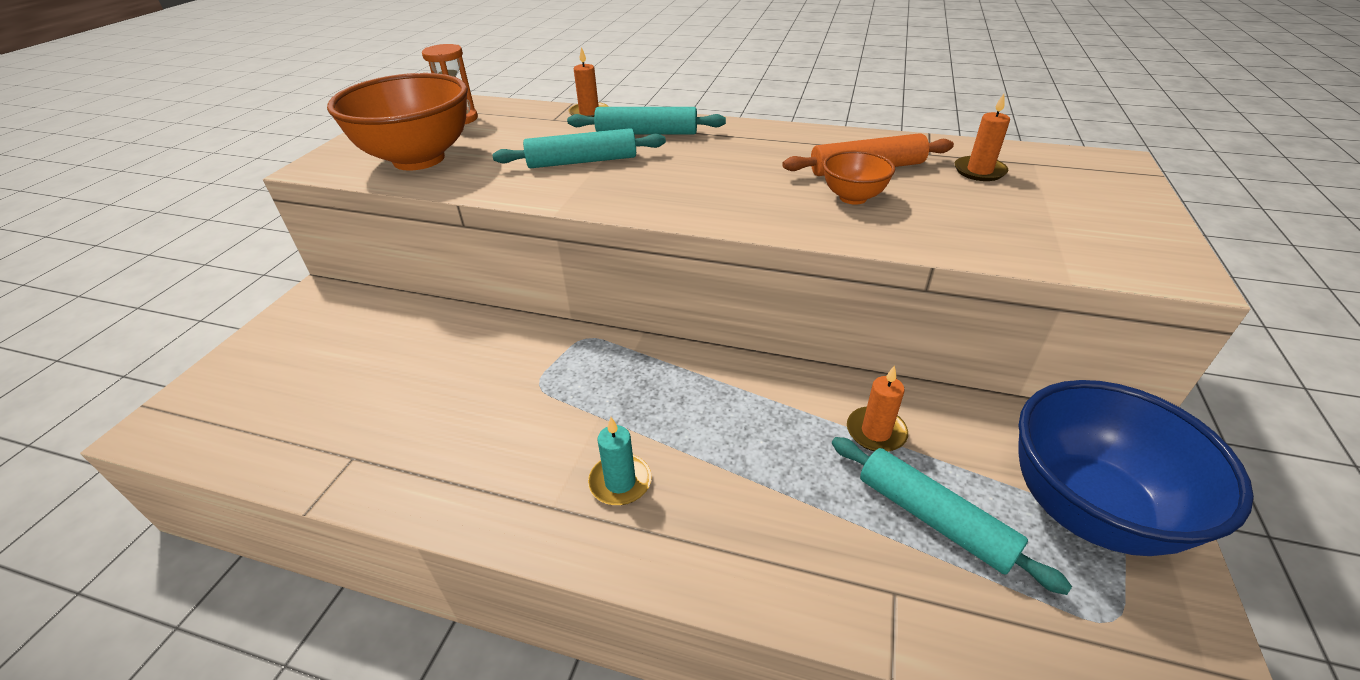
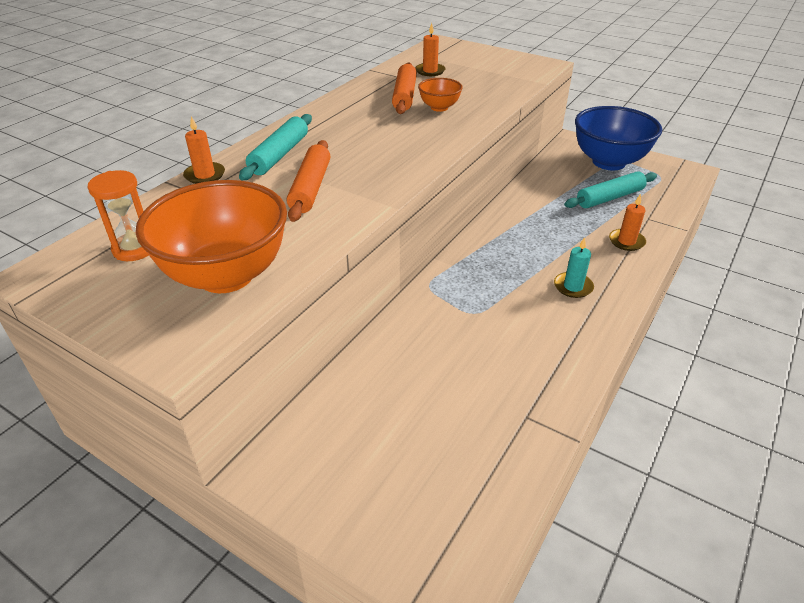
camera: 75 degrees left, 0 degrees up
turquoise rolling pin [492,128,666,168] -> orange rolling pin [287,140,330,222]
orange candle [847,365,908,452] -> orange candle moved to [609,194,646,251]

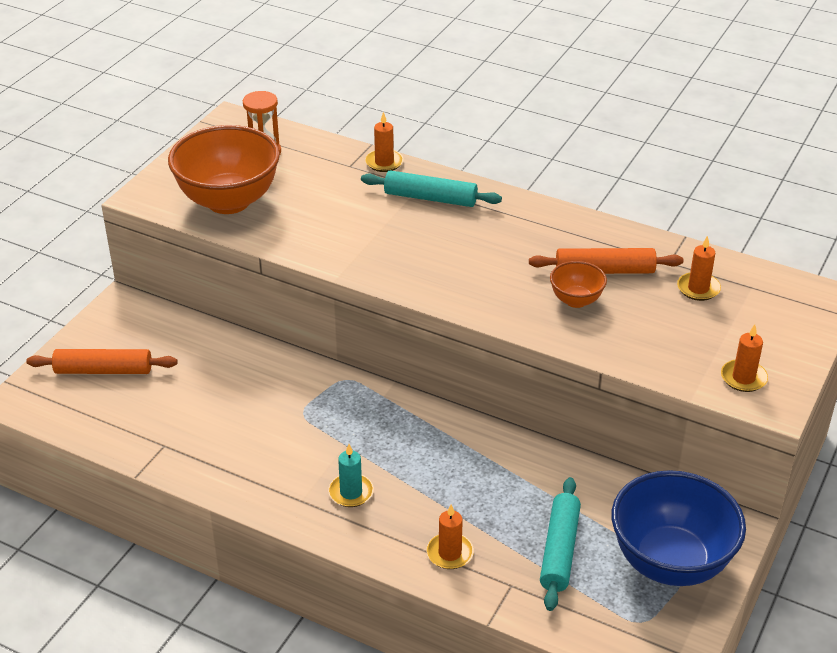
camera: 85 degrees right, 0 degrees up
orange rolling pin [287,140,330,222] -> orange rolling pin moved to [26,349,177,374]
turquoise rolling pin [564,171,657,208] -> turquoise rolling pin turned 45 degrees clockwise [540,477,581,611]
none -> orange candle [721,324,768,392]

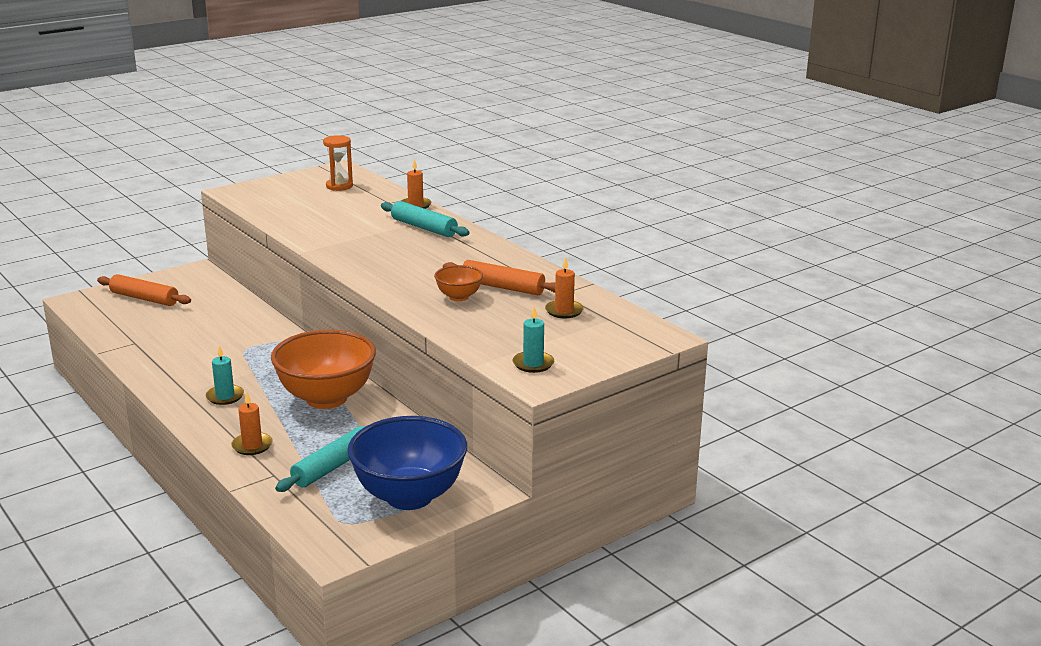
camera: 25 degrees right, 15 degrees down
orange bowl [168,125,280,214] -> orange bowl moved to [271,329,376,409]
orange candle [721,324,768,392] -> turquoise candle [512,306,554,373]

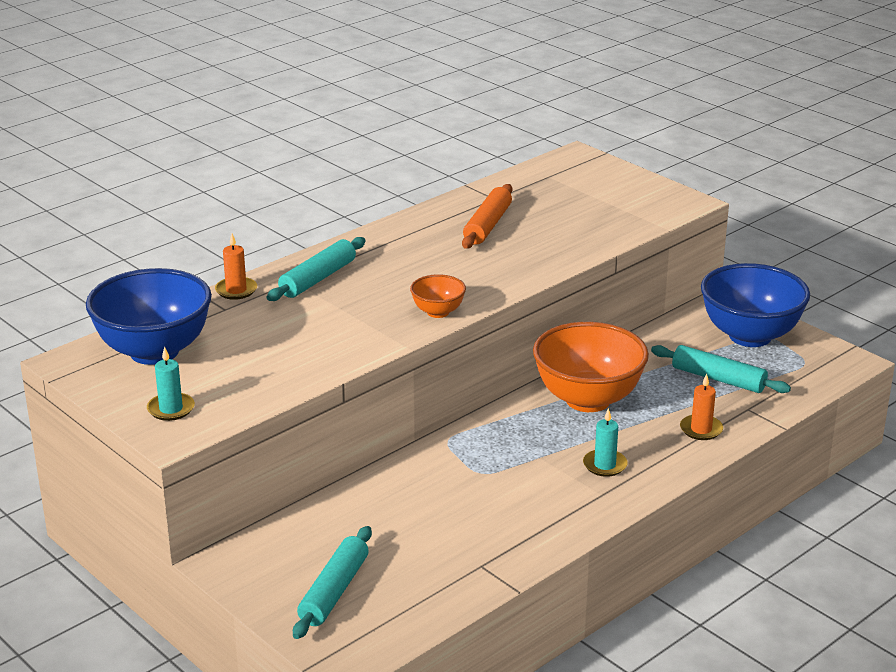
camera: 95 degrees left, 5 degrees up
orange rolling pin [97,274,191,306] -> turquoise rolling pin [293,526,372,639]
orange hourglass [323,135,353,191] -> blue bowl [86,268,212,365]
orange bowl [434,265,483,301] -> orange bowl moved to [410,274,466,318]
turquoise candle [512,306,554,373] -> turquoise candle moved to [147,347,195,421]
orange candle [545,257,584,318] -> none

